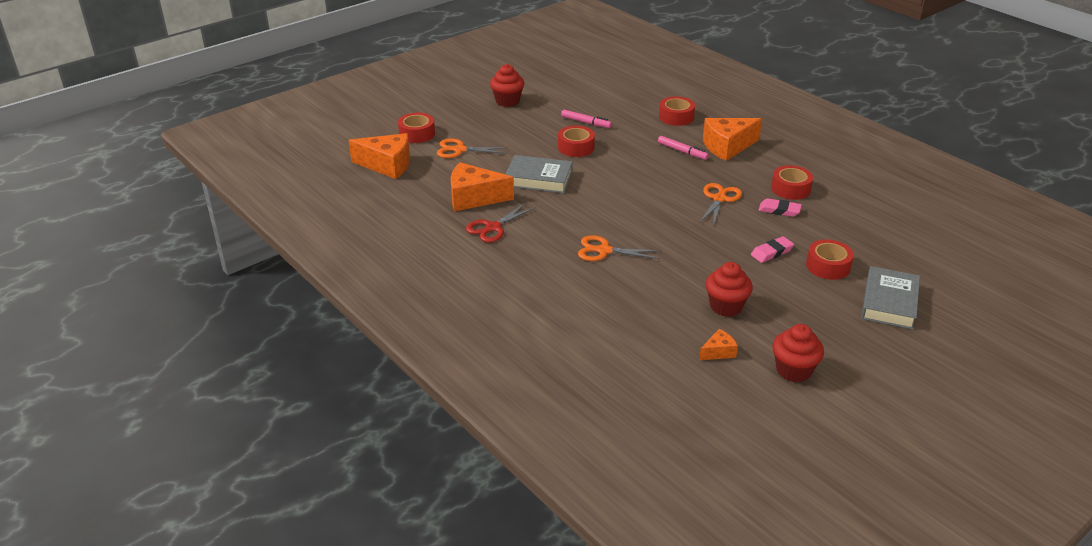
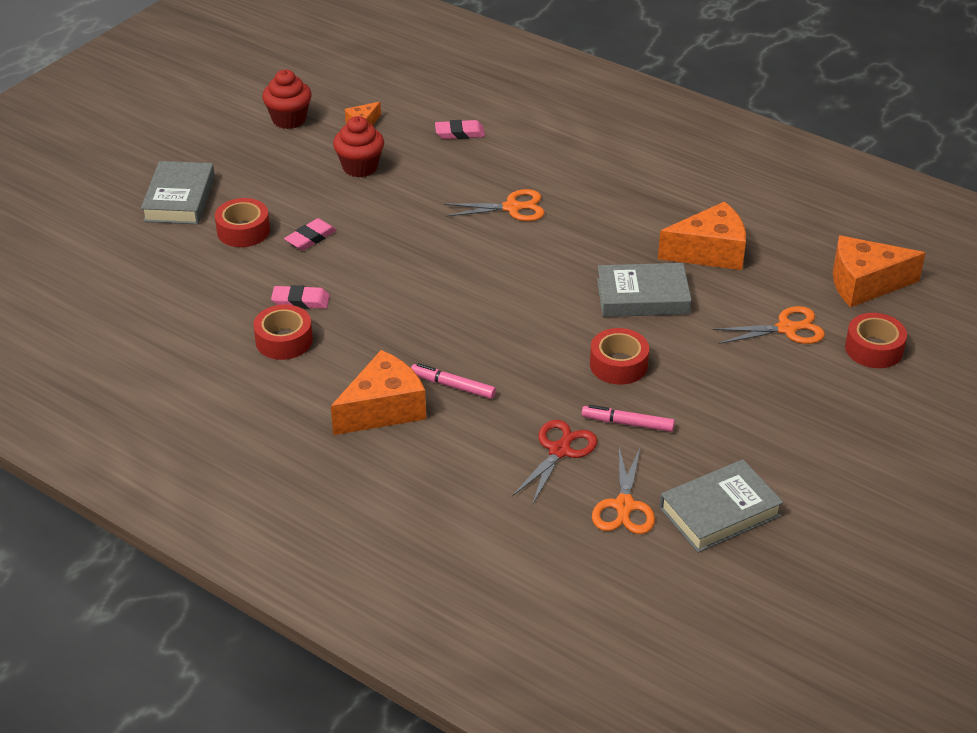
camera: 165 degrees right, 5 degrees up
red scissors [466,203,536,243] -> red scissors moved to [512,420,597,505]
red cupcake [490,64,525,107] -> none
red tape [659,96,695,126] -> none
orange scissors [699,183,742,227] -> orange scissors moved to [592,446,655,534]
none -> pink eraser [435,120,485,139]
none -> grey book [659,459,783,553]

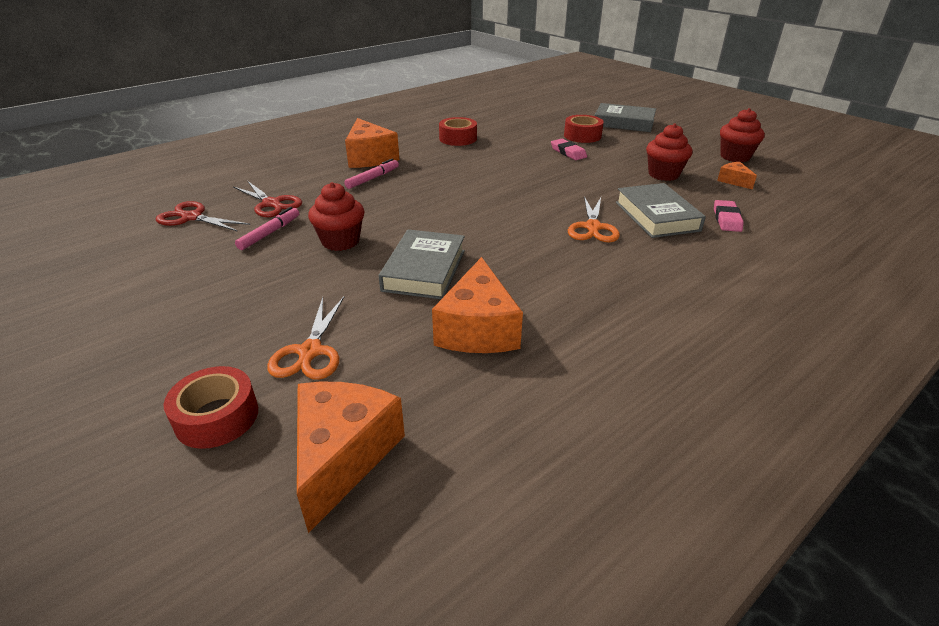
camera: 105 degrees right, 5 degrees down
pink eraser [271,285,330,309] -> none
red tape [590,328,649,385] -> red cupcake [308,182,365,251]
orange scissors [592,446,655,534] -> red scissors [156,201,250,232]
grey book [659,459,783,553] -> grey book moved to [616,183,706,238]

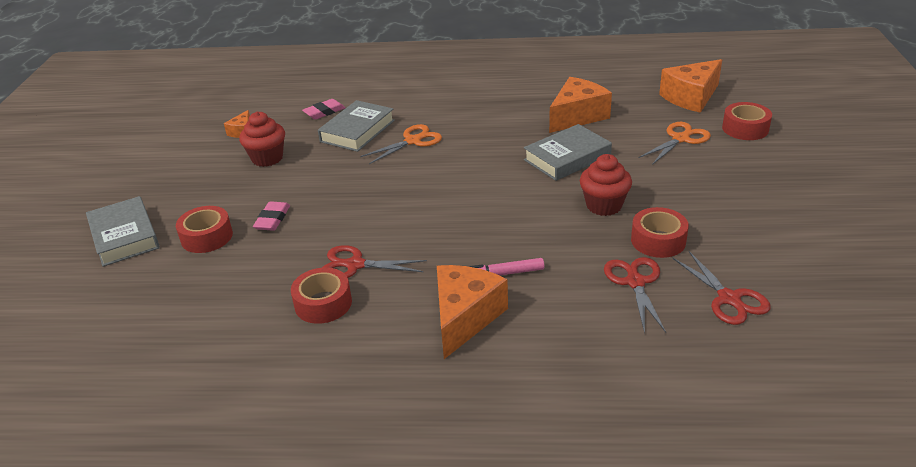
camera: 135 degrees left, 0 degrees up
pink marker [235,207,299,250] -> red tape [631,207,689,258]
red cupcake [720,108,765,162] -> none
none -> red scissors [322,245,427,278]

